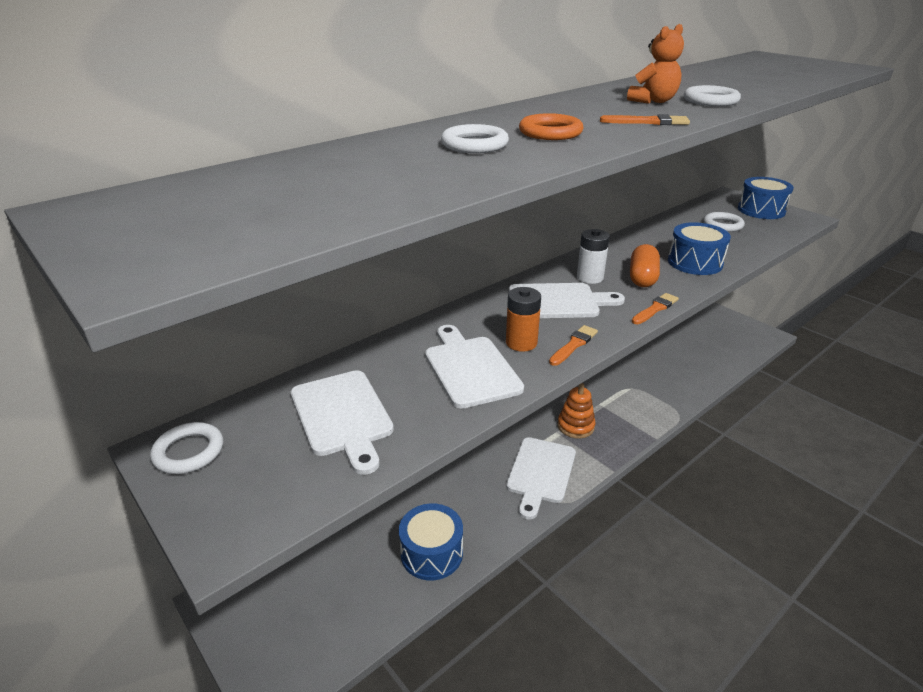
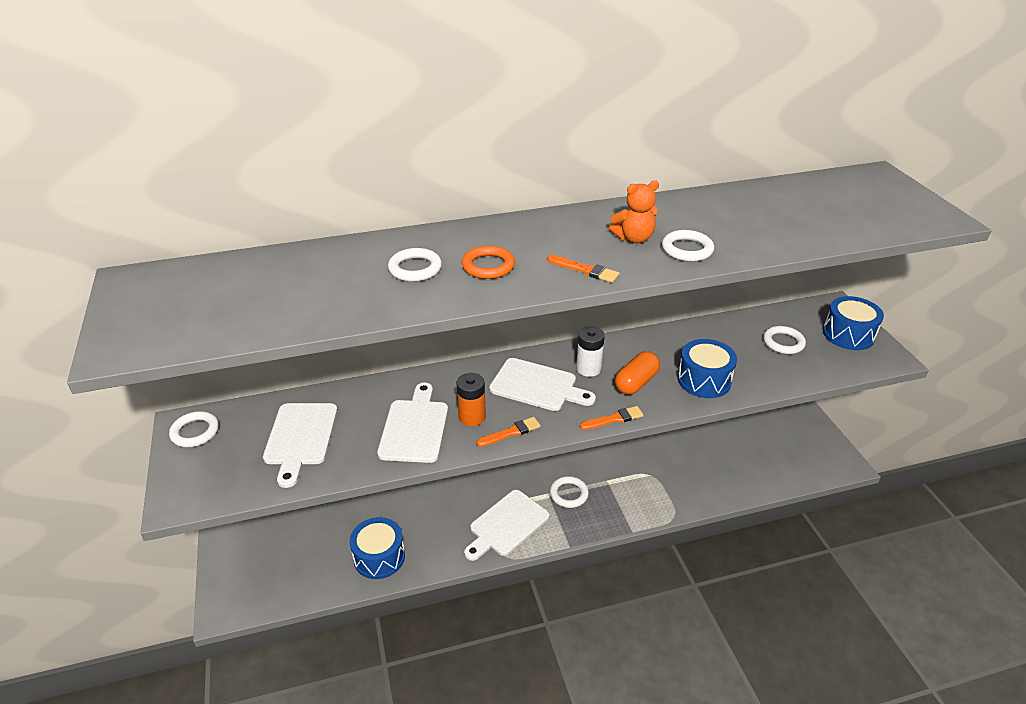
camera: 25 degrees right, 5 degrees up
orange stacking toy [558,383,595,439] -> white ring [550,476,589,508]

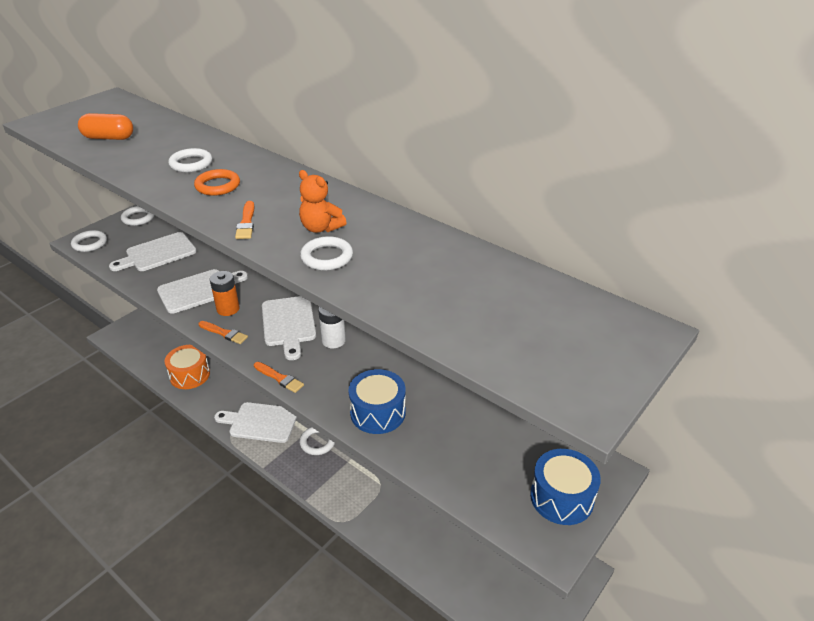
camera: 55 degrees right, 0 degrees up
blue drum [350,517,405,579] -> orange drum [164,345,210,389]
orange capsule [615,351,660,395] -> orange capsule moved to [78,113,133,140]
white ring [763,326,806,354] -> white ring moved to [71,230,107,252]

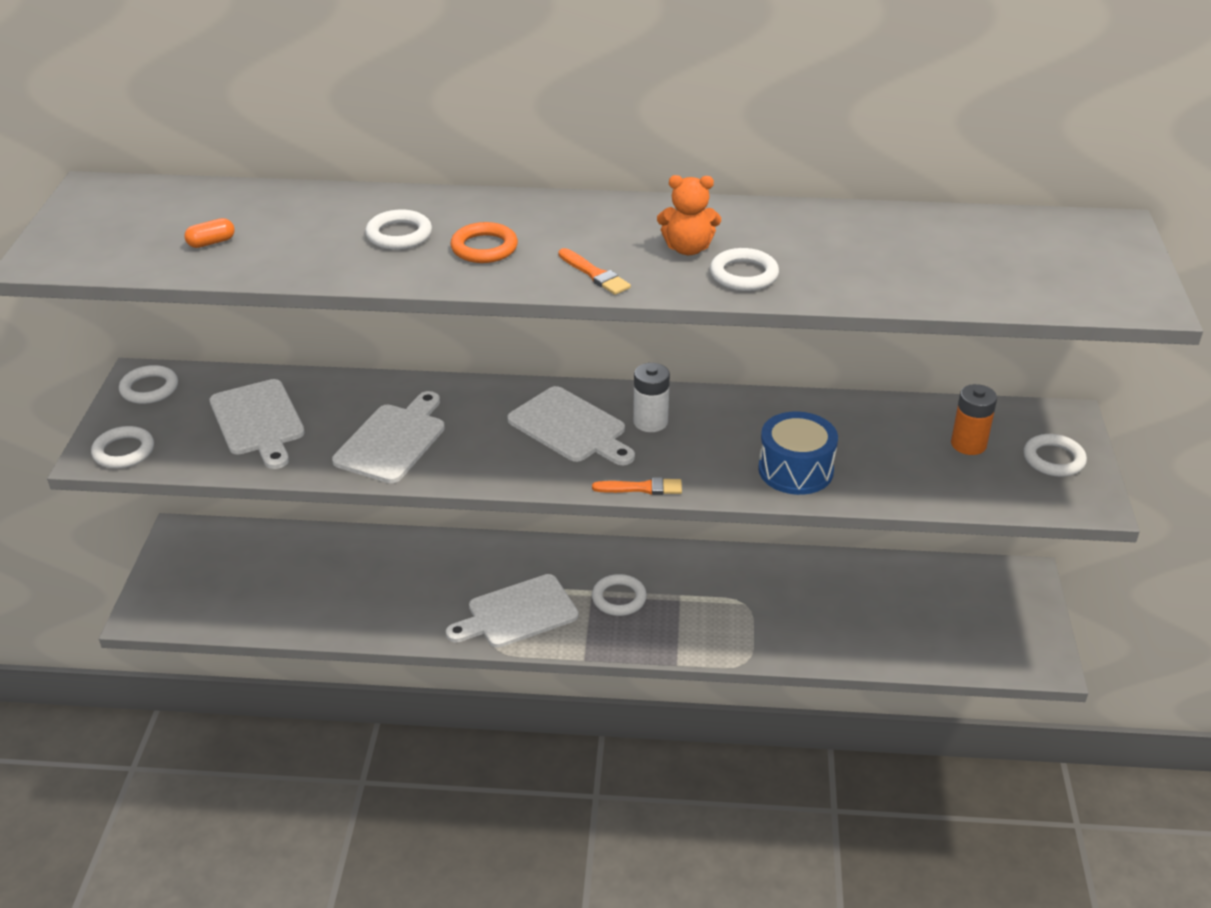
camera: 35 degrees left, 0 degrees up
orange capsule [78,113,133,140] -> orange capsule [184,218,235,248], size x0.55
white cutting board [109,232,197,271] -> white cutting board turned 45 degrees counterclockwise [210,379,305,469]
orange drum [164,345,210,389] -> none
orange brush [199,321,248,344] -> none
orange battery [210,271,240,316] -> orange battery moved to [951,384,997,455]
blue drum [530,449,601,525] -> white ring [1024,434,1087,477]

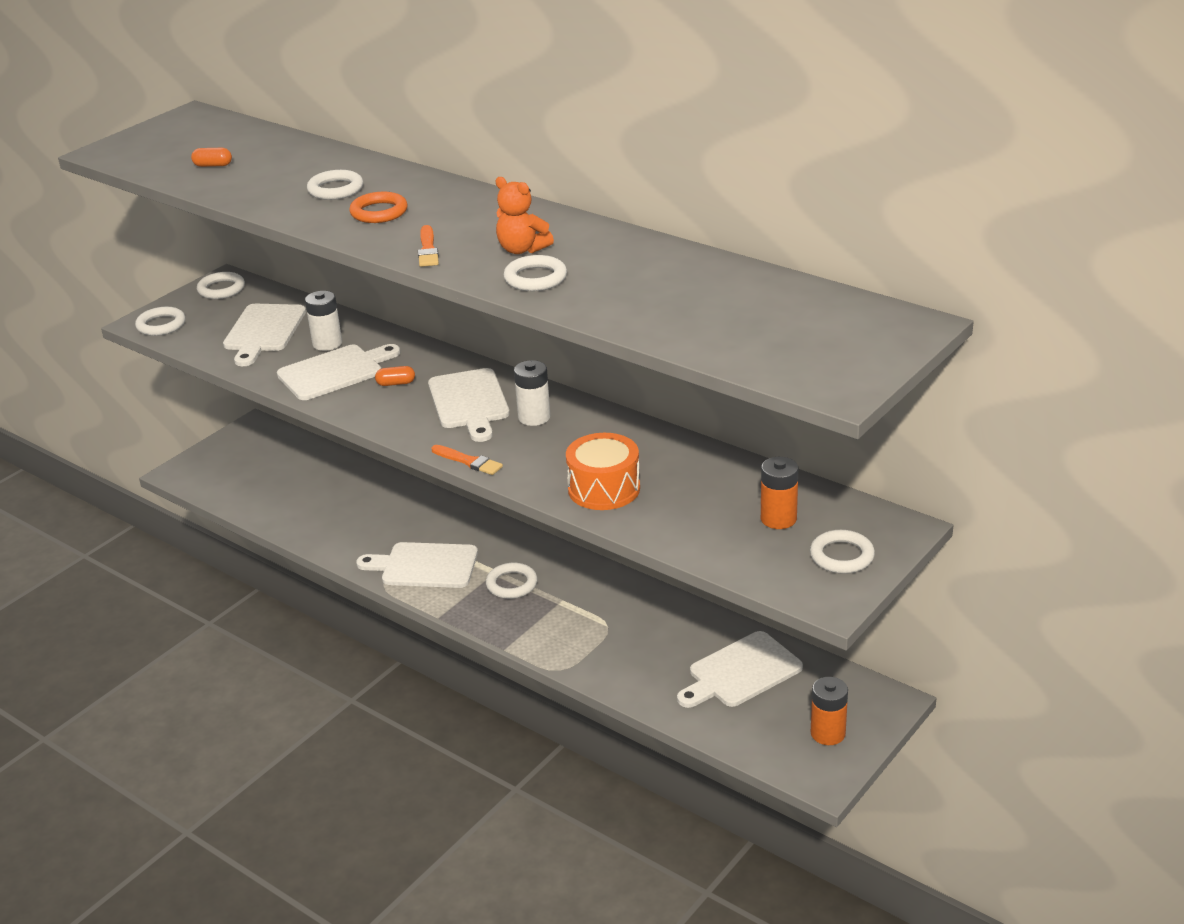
camera: 35 degrees right, 5 degrees down
blue drum [758,412,838,495] -> orange drum [566,433,640,510]
none -> white battery [305,291,342,351]
none -> orange capsule [375,366,415,386]
none -> white cutting board [677,631,803,708]
none -> orange battery [811,677,848,745]

